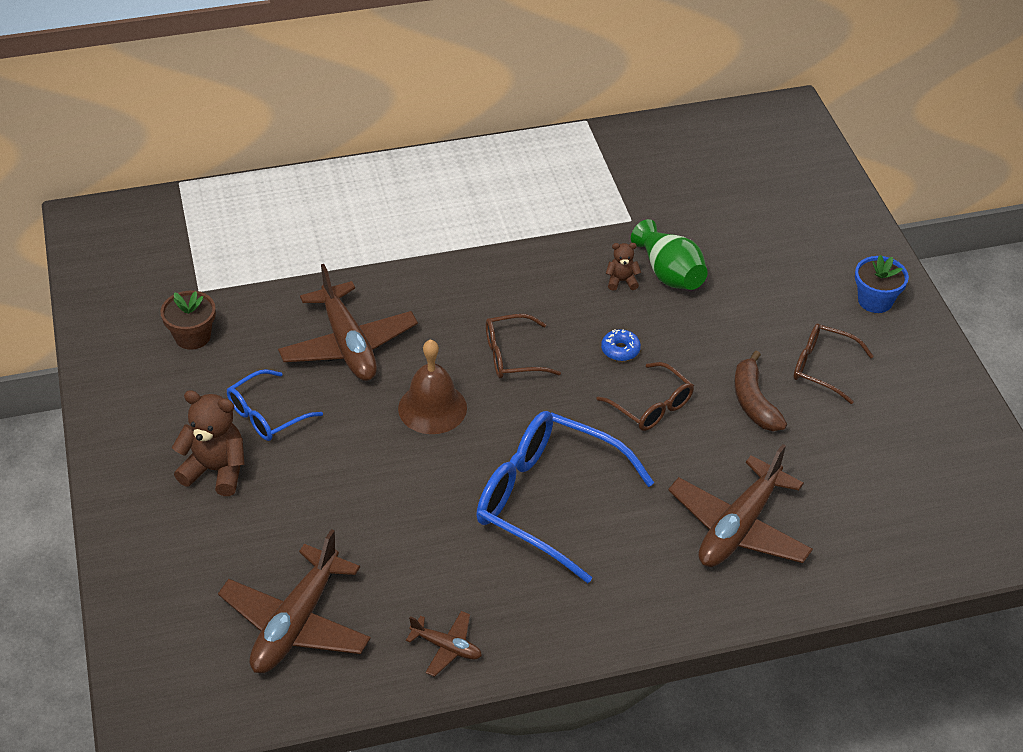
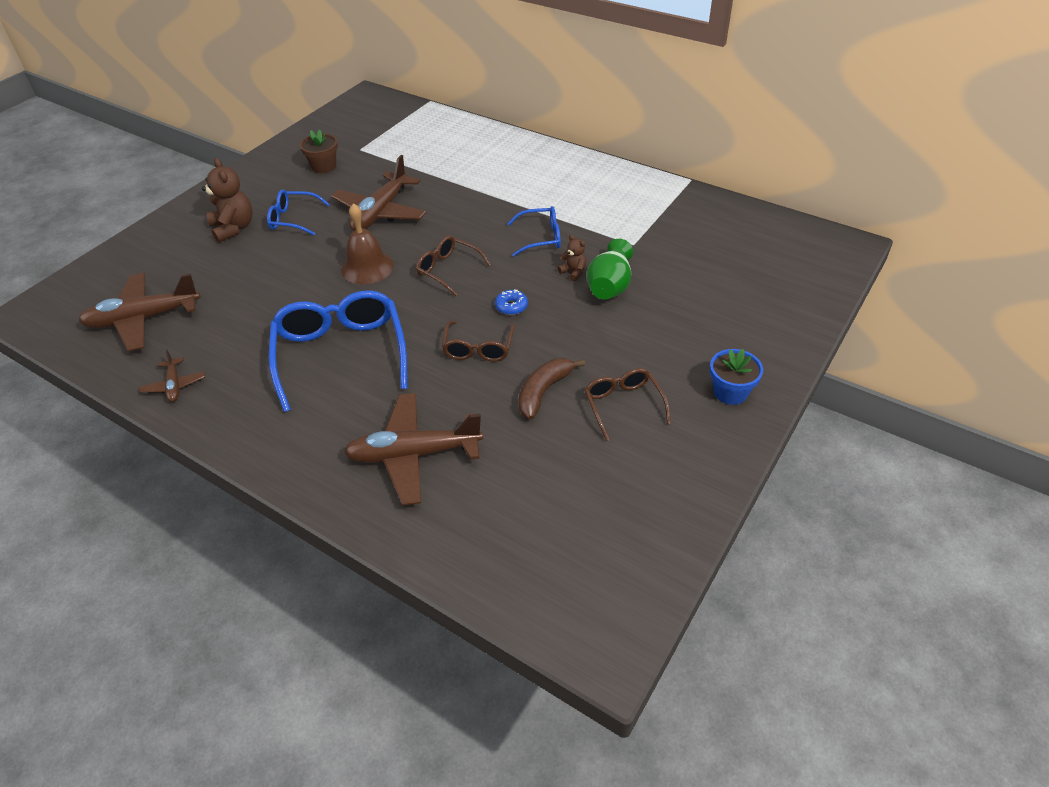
camera: 50 degrees right, 0 degrees up
none -> blue glasses [507,206,561,257]

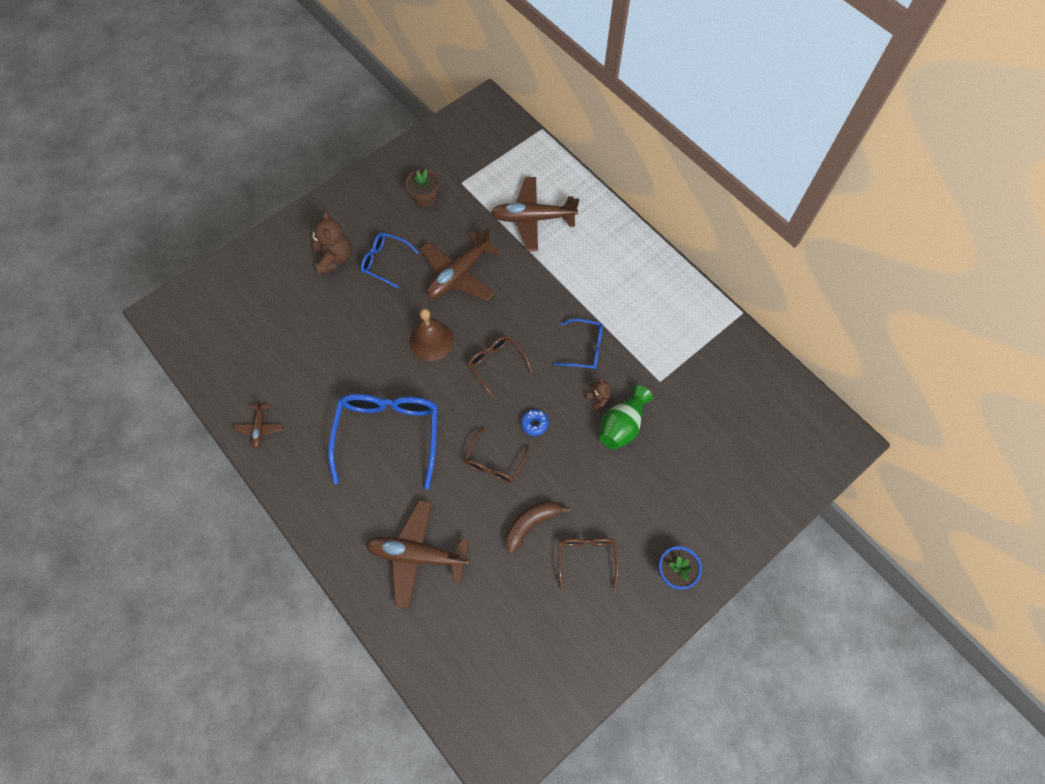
camera: 15 degrees right, 20 degrees up
brown plane [78,273,201,351] -> brown plane moved to [491,177,579,251]

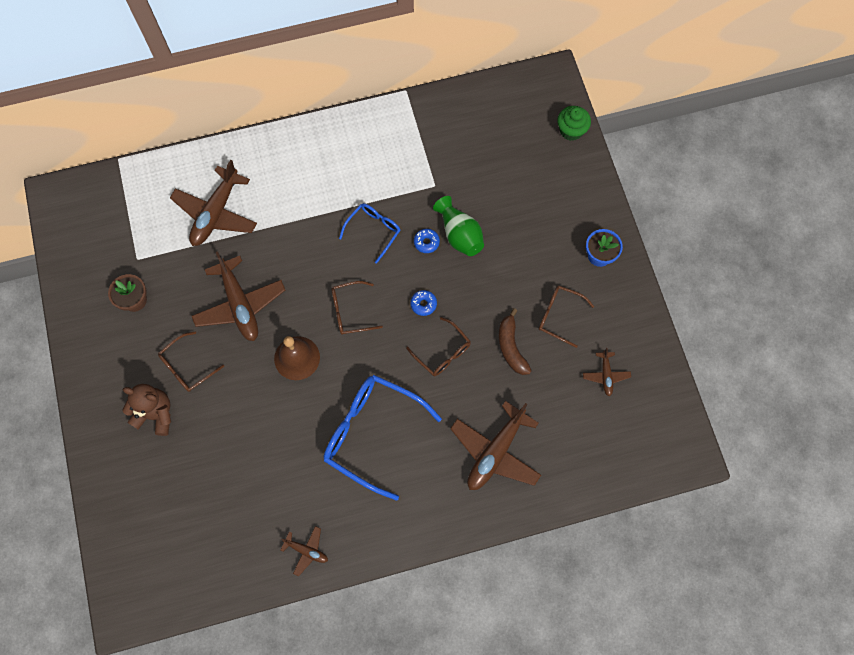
camera: 65 degrees left, 5 degrees up
blue glasses [361,232,419,288] -> brown glasses [158,331,224,392]
brown teddy bear [585,378,610,411] -> blue donut [414,229,440,253]
none -> green cupcake [557,106,591,141]
none -> brown plane [583,348,631,396]

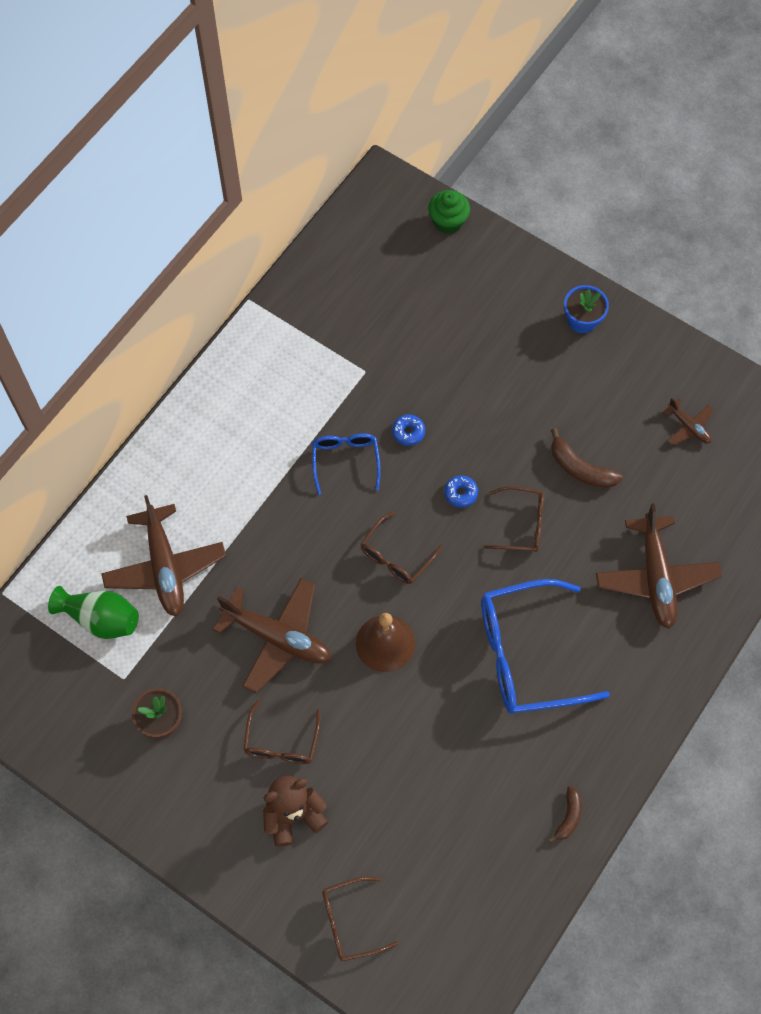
camera: 40 degrees left, 5 degrees down
brown plane [281,526,328,577] -> brown banana [548,786,582,843]
green vase [433,196,484,256] -> green vase moved to [48,586,139,639]
brown glasses [539,286,594,348] -> brown glasses moved to [322,877,398,961]

